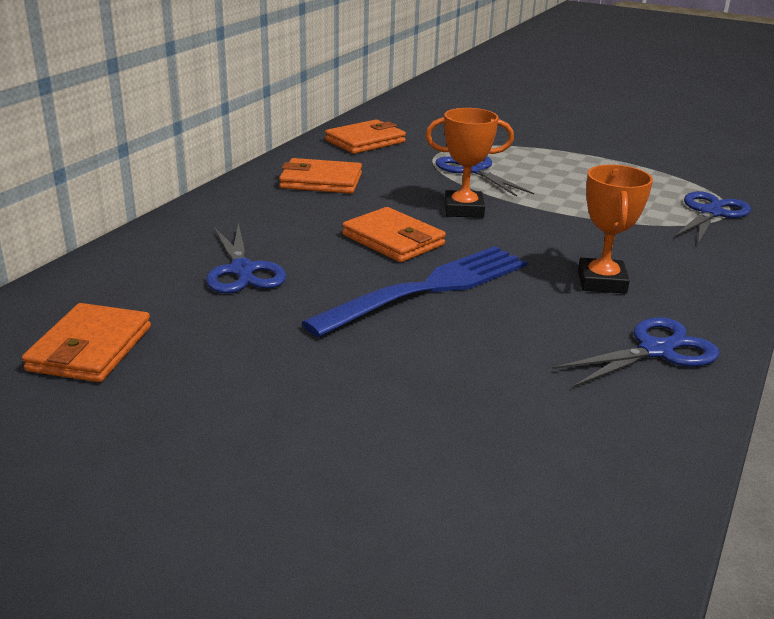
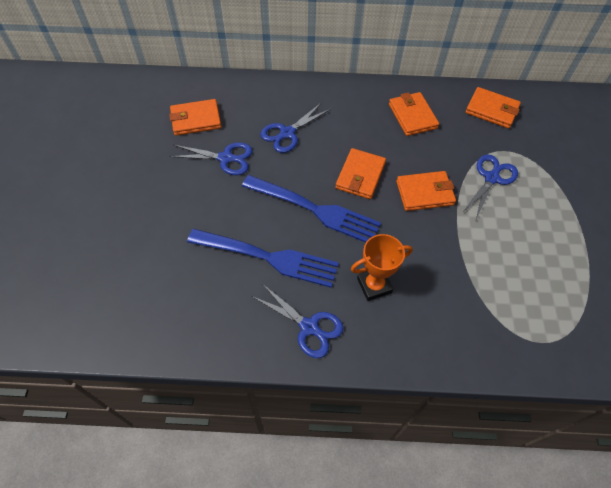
camera: 65 degrees right, 30 degrees up
orange trophy [425,108,514,218] -> orange wallet [396,171,456,211]
blue scissors [674,191,751,244] -> blue scissors moved to [170,142,253,175]
none -> blue fork [187,229,339,288]

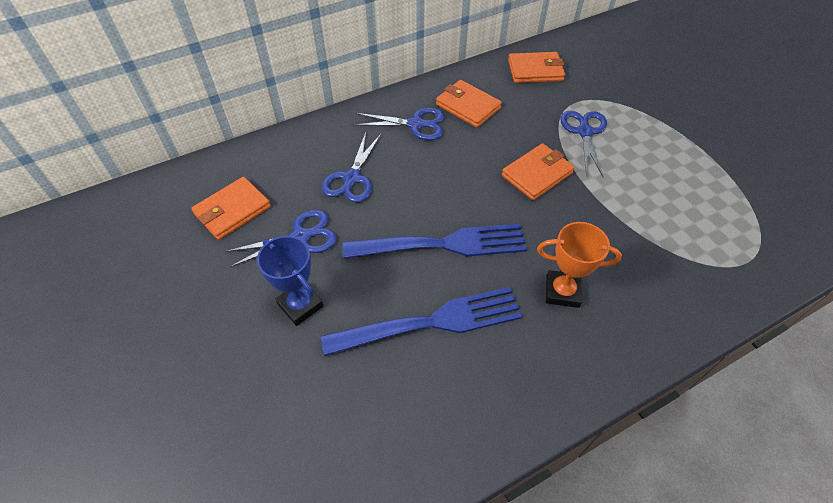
camera: 30 degrees left, 5 degrees down
blue scissors [252,285,343,358] -> blue scissors moved to [354,108,445,140]
orange wallet [335,148,386,199] -> none
orange trophy [351,234,413,301] -> orange trophy turned 60 degrees clockwise [537,222,622,308]
none -> blue trophy [257,236,324,326]

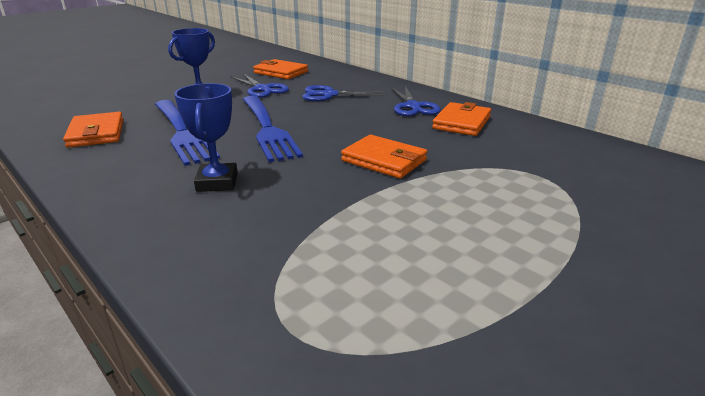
camera: 75 degrees right, 25 degrees down
orange wallet [508,52,565,83] -> orange wallet moved to [63,112,123,148]
orange trophy [537,222,622,308] -> blue trophy [174,83,238,192]
blue scissors [560,111,607,178] -> none

